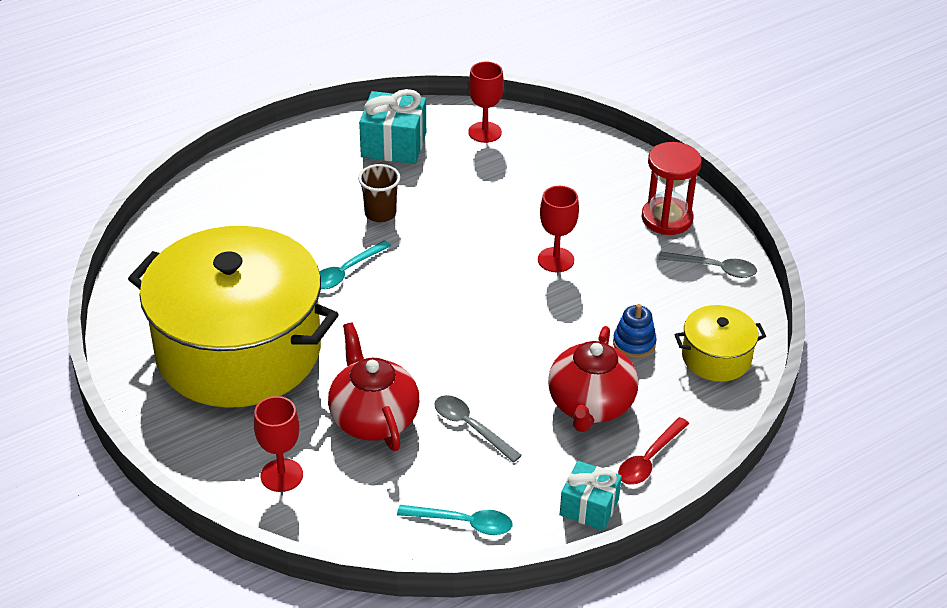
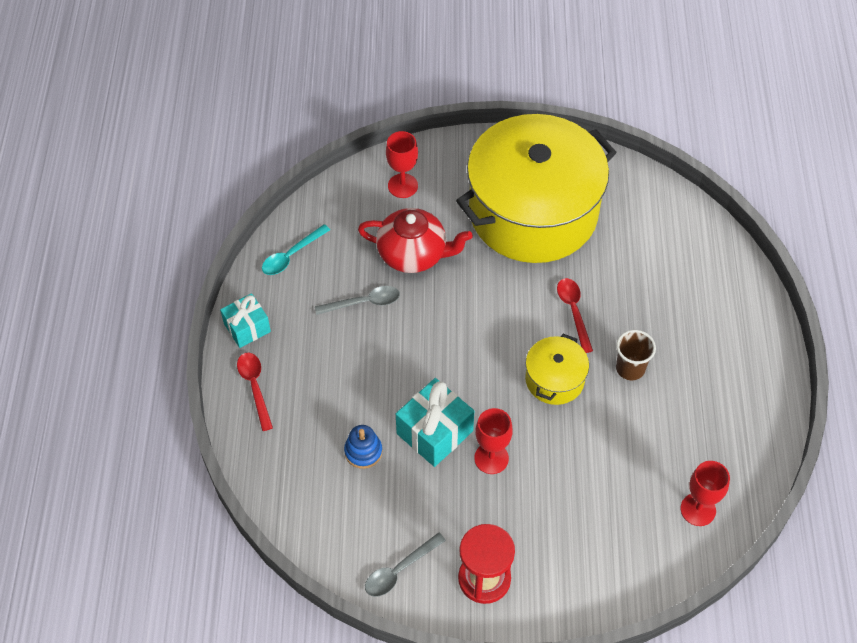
camera: 125 degrees right, 15 degrees up
turquoise spoon [320,240,391,289] -> red spoon [557,278,593,353]
turquoise gift [359,89,426,164] -> turquoise gift moved to [396,378,474,467]
red teapot [548,326,638,432] -> none
yellow pot [674,305,766,382] -> yellow pot moved to [525,334,589,405]

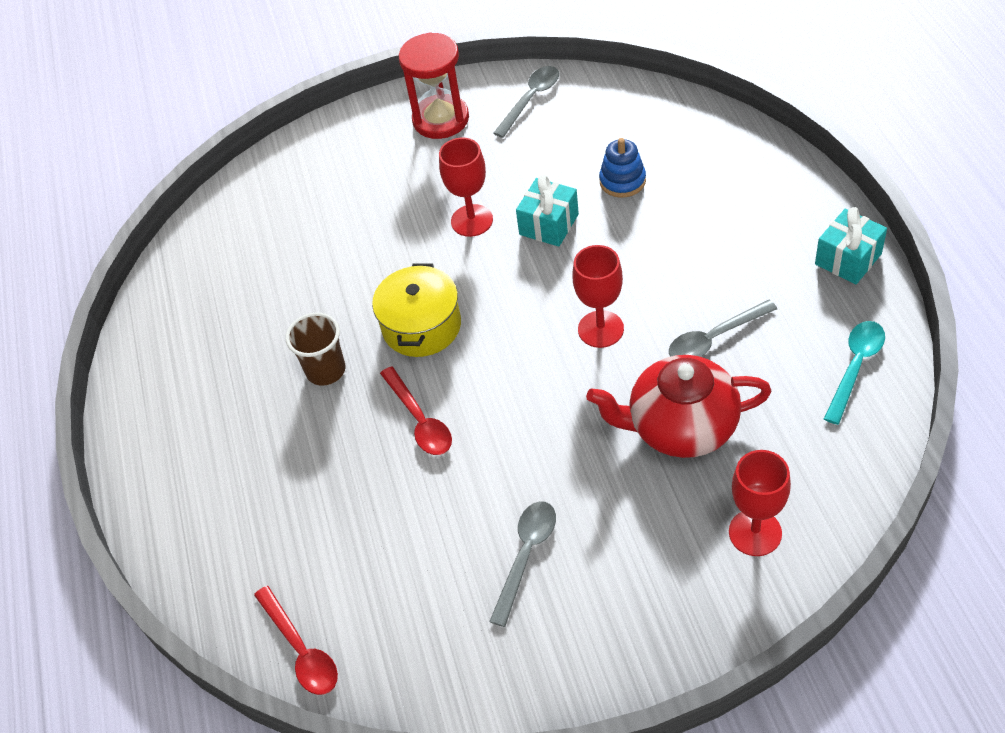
camera: 170 degrees right, 5 degrees down
red spoon [237,353,273,431] -> red spoon moved to [254,586,338,695]
turquoise gift [396,378,474,467] -> turquoise gift [516,175,579,247], size x0.66
yellow pot [456,114,617,263] -> grey spoon [489,501,556,627]
red goblet [681,461,730,526] -> red goblet moved to [572,245,624,348]

